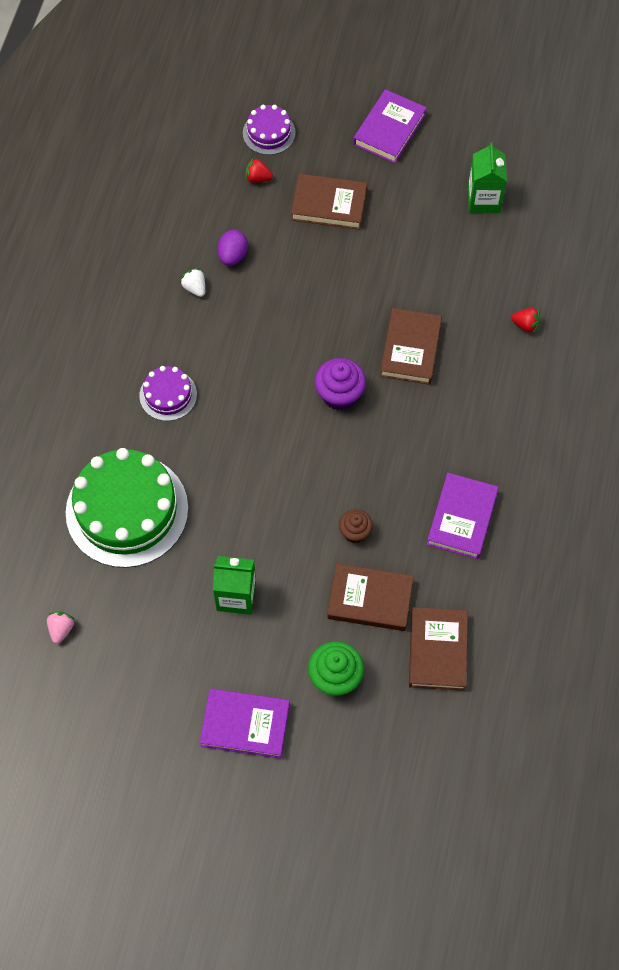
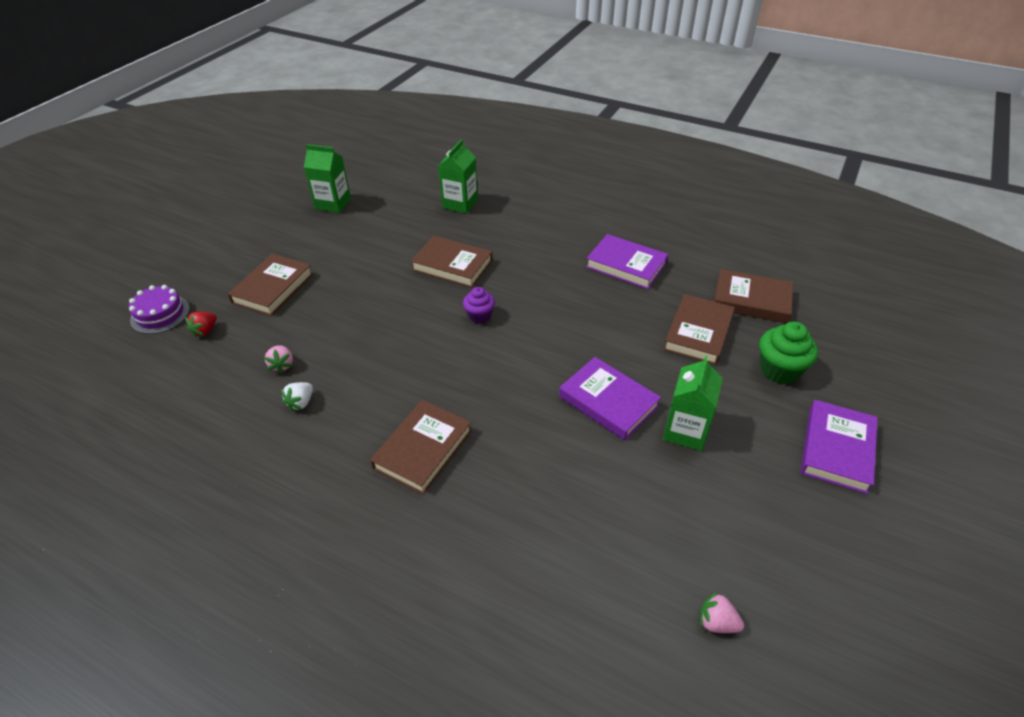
camera: 75 degrees left, 20 degrees down
green cake [66,448,188,568] -> none
purple cake [139,366,197,421] -> brown book [370,400,472,495]
white strawberry [180,268,205,297] -> white strawberry turned 45 degrees counterclockwise [281,382,313,411]
purple egg [218,230,248,266] -> pink strawberry [264,345,293,374]
purple cupcake [315,358,366,410] -> purple cupcake [463,287,495,324], size x0.63
brown cupcake [339,509,373,543] -> none
purple book [353,89,427,163] -> purple book moved to [559,357,661,440]
red strawberry [511,308,541,333] -> green carton [438,139,478,214]

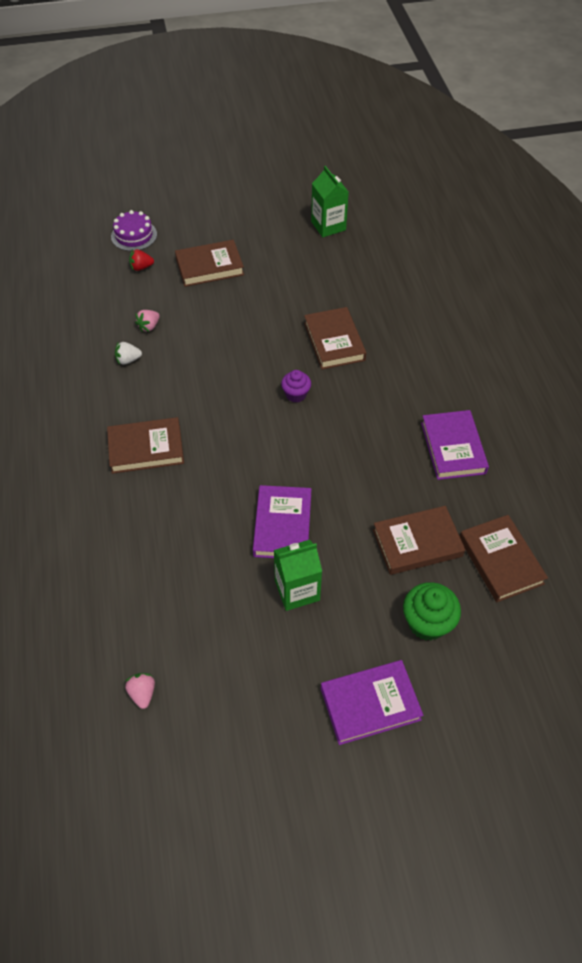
camera: 50 degrees right, 10 degrees up
green carton [438,139,478,214] -> none

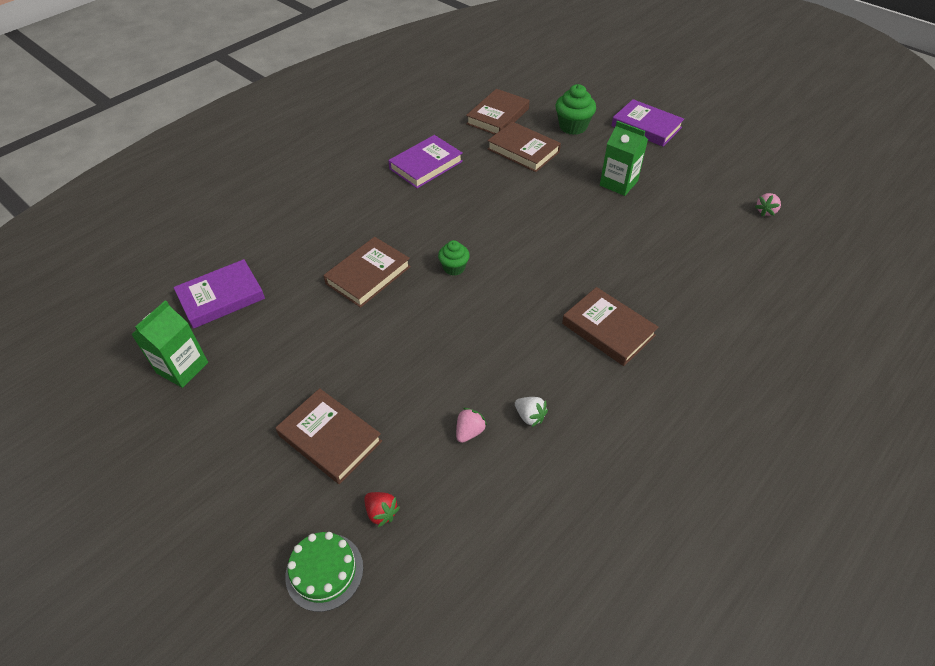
camera: 125 degrees left, 5 degrees down
purple cake [111,210,157,251] -> green cake [285,532,363,612]
pink strawberry [135,310,160,332] -> pink strawberry turned 60 degrees counterclockwise [456,408,487,443]
purple book [253,485,311,558] -> purple book moved to [173,259,265,329]
purple cupcake [281,370,311,403] -> green cupcake [438,240,470,276]

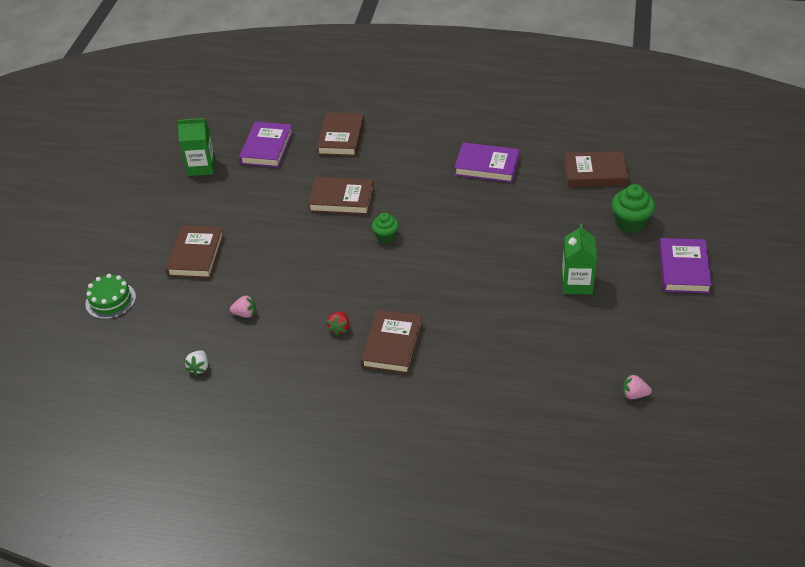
camera: 60 degrees right, 5 degrees down
purple book [173,259,265,329] -> purple book turned 75 degrees clockwise [239,122,293,168]
red strawberry [364,492,400,527] -> red strawberry moved to [327,311,349,336]
brown book [488,122,561,172] -> brown book moved to [317,112,364,156]
white strawberry [515,397,548,427] -> white strawberry moved to [184,350,208,376]

